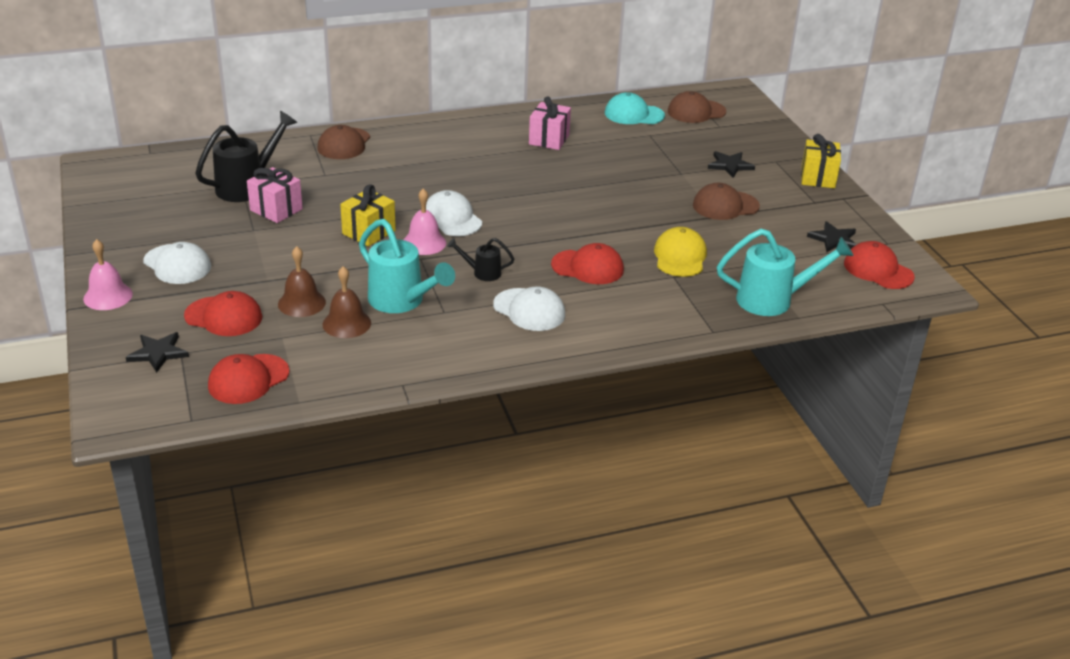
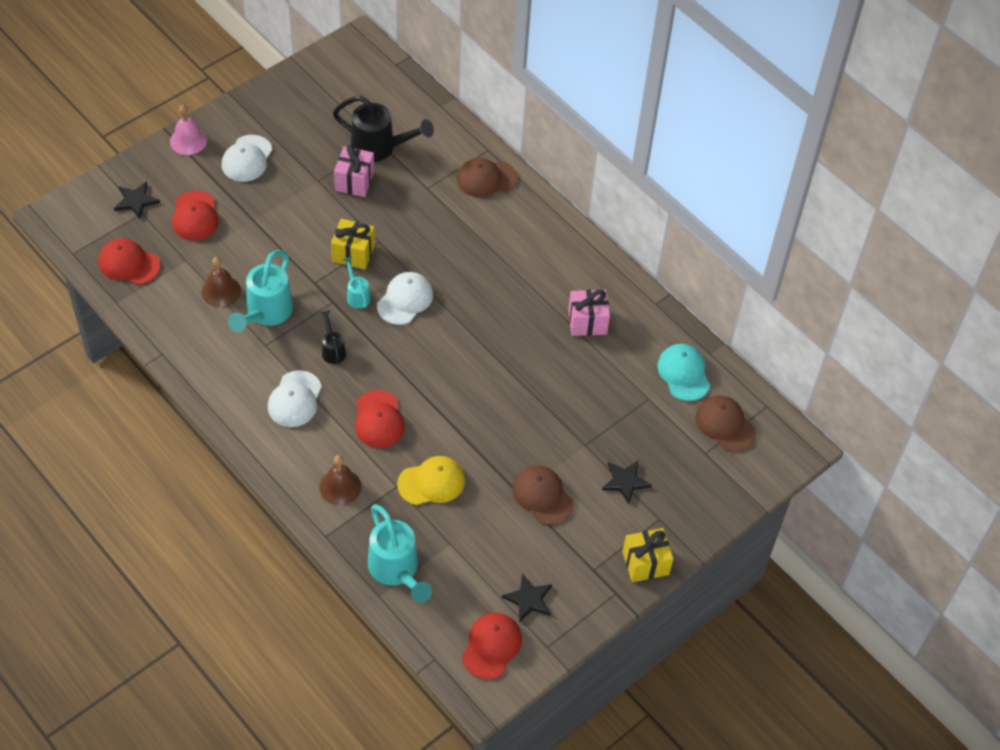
camera: 65 degrees right, 20 degrees up
brown bell [278,246,326,317] -> brown bell moved to [319,455,362,505]
pink bell [404,188,446,255] -> turquoise watering can [343,256,371,309]

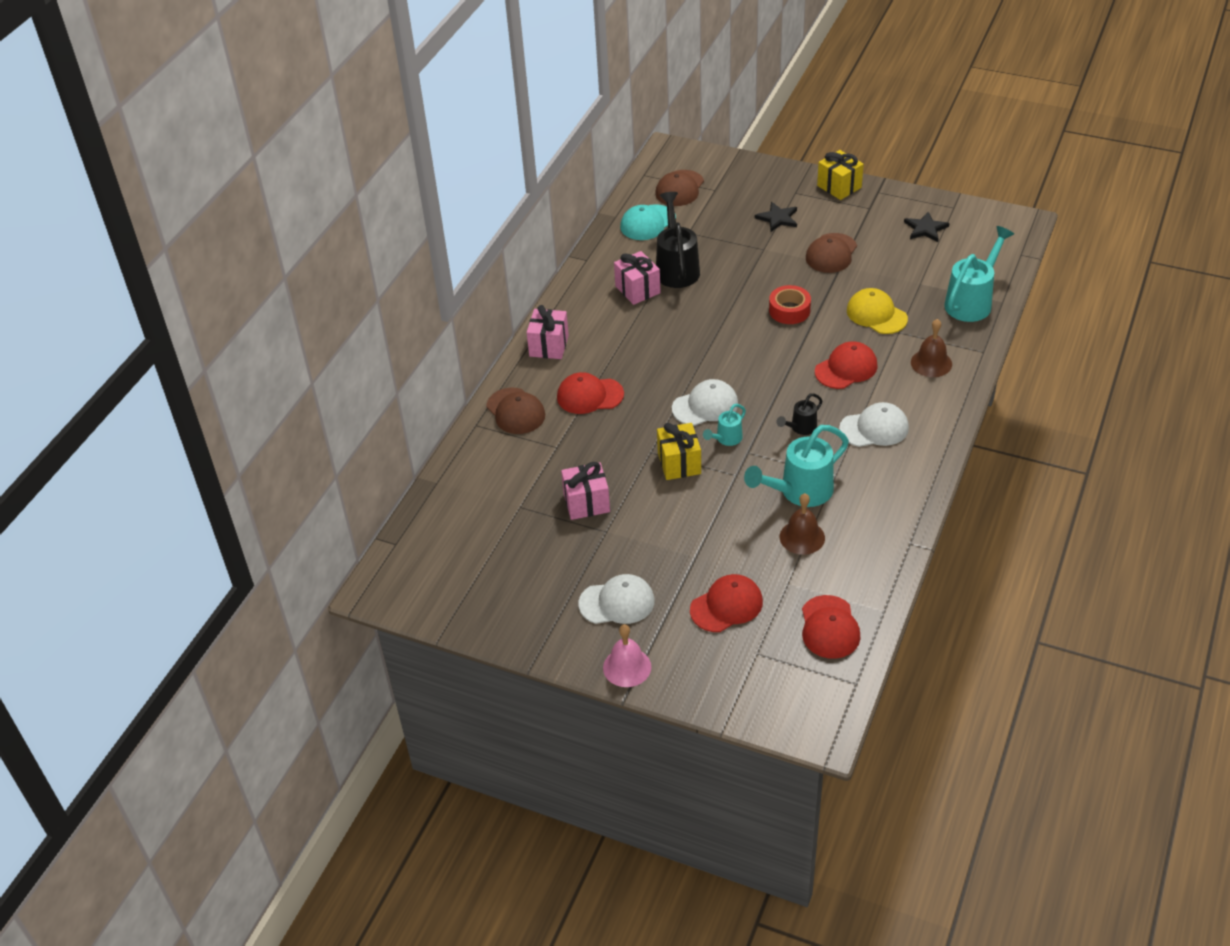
camera: 110 degrees left, 10 degrees down
black star [114,181,160,219] -> none
turquoise watering can [228,250,293,332] -> turquoise watering can turned 150 degrees clockwise [744,425,849,507]
black watering can [333,96,434,162] -> black watering can moved to [656,192,700,288]
white cap [377,272,433,325] -> white cap turned 150 degrees clockwise [672,379,738,426]
red cap [462,613,522,679] -> red cap moved to [557,372,624,414]
none -> pink gift [526,305,569,359]
none -> red tape [769,285,811,324]

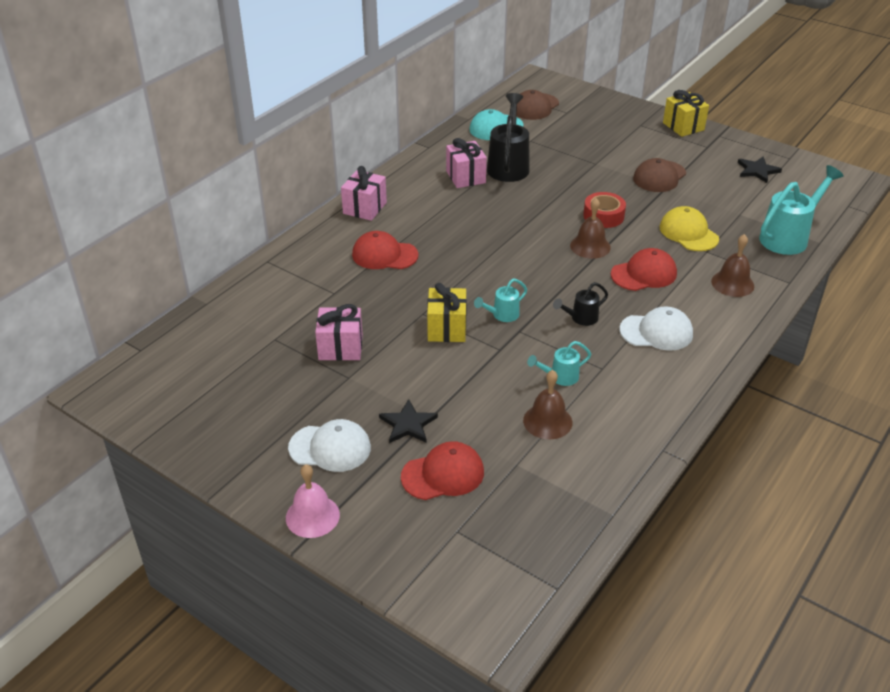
camera: 10 degrees right, 5 degrees down
brown cap [486,388,545,434] -> none
white cap [672,379,738,426] -> none
turquoise watering can [744,425,849,507] -> turquoise watering can [527,341,591,386], size x0.52
black star [755,202,797,232] -> black star moved to [379,399,438,443]
red cap [802,595,860,659] -> none
none -> brown bell [570,198,611,259]

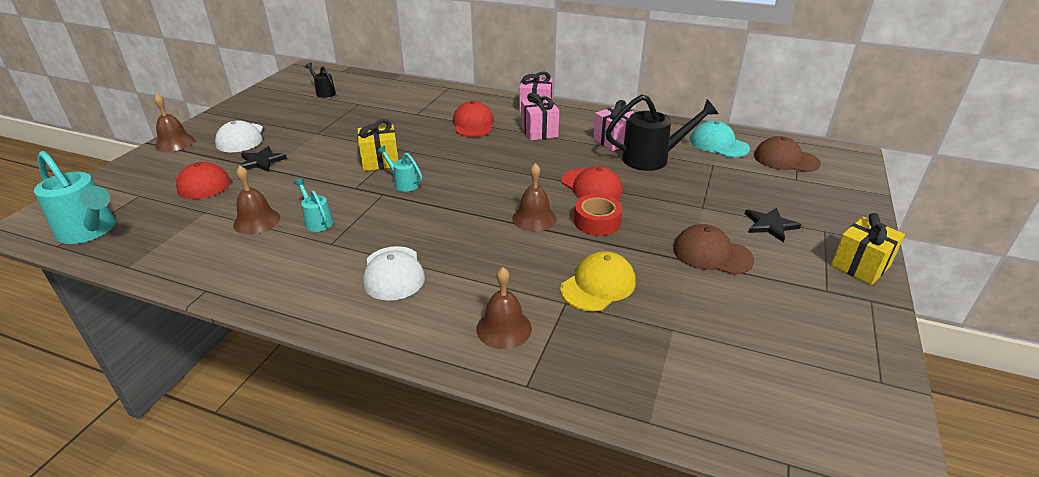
camera: 75 degrees right, 5 degrees down
pink bell [286,464,340,538] -> brown bell [154,94,195,152]
pink gift [315,304,363,361] -> pink gift moved to [521,93,559,141]
black watering can [553,282,608,326] -> black watering can moved to [305,63,336,98]
red cap [611,248,677,291] -> red cap moved to [561,166,623,200]
black star [738,156,782,183] -> black star moved to [745,208,801,242]
turquoise watering can [759,165,843,255] -> turquoise watering can moved to [34,151,116,244]

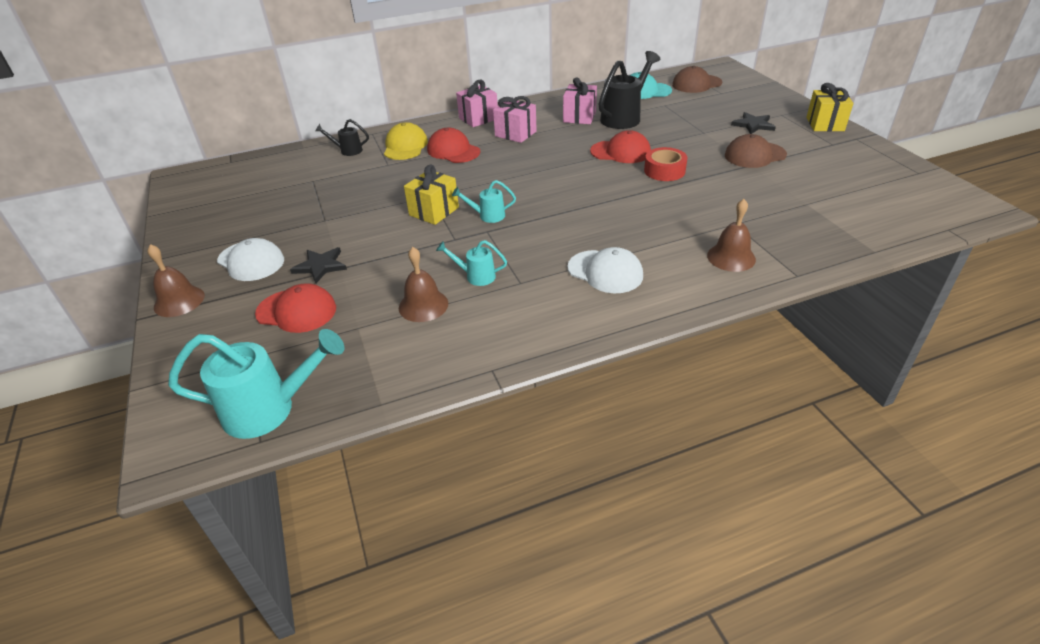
camera: 40 degrees left, 5 degrees up
black watering can [305,63,336,98] -> black watering can moved to [315,119,369,156]
brown bell [512,163,557,232] -> none
yellow cap [560,251,636,311] -> yellow cap moved to [384,122,428,160]

